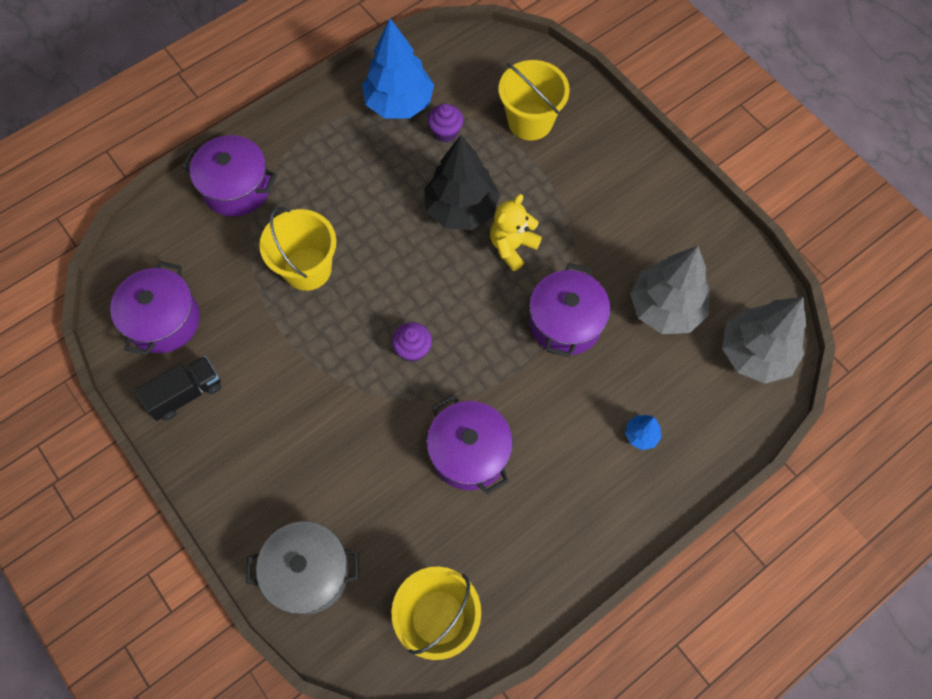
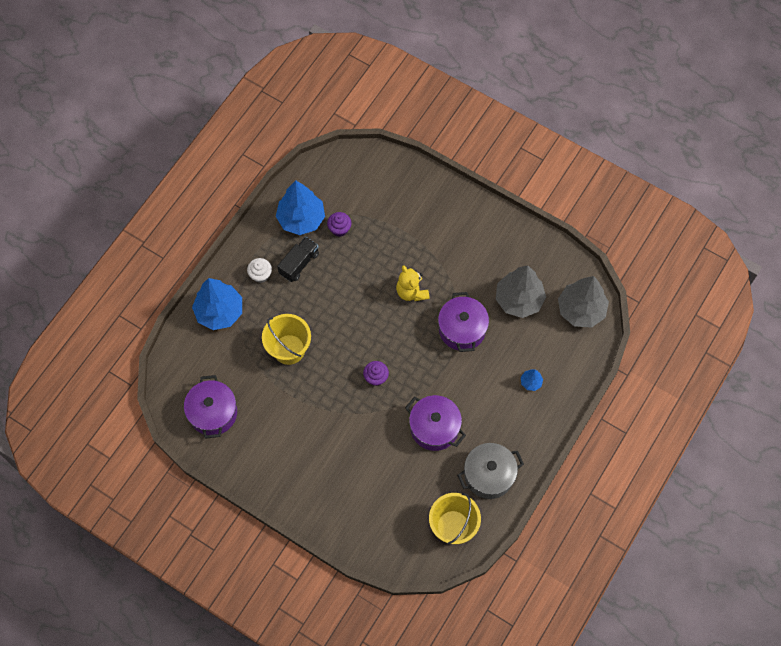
camera: 20 degrees left, 0 degrees up
black truck [135,356,221,421] -> black truck moved to [277,237,319,282]
purple pot [182,135,277,217] -> blue tree [192,278,242,330]
grey pot [246,521,359,615] -> grey pot moved to [457,443,524,499]
black tree [424,135,500,230] -> none
yellow teddy bear [490,194,542,271] -> yellow teddy bear turned 45 degrees counterclockwise [396,265,430,301]
yellow bucket [499,60,570,140] -> none
none -> white cupcake [247,258,272,283]

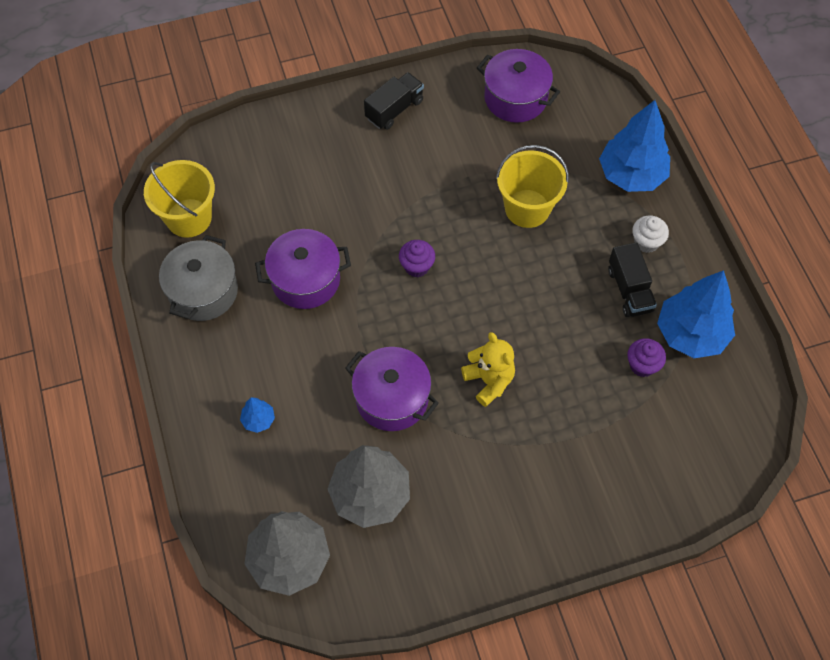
camera: 130 degrees right, 5 degrees down
yellow teddy bear [396,265,430,301] -> yellow teddy bear turned 45 degrees clockwise [461,332,515,407]
none -> black truck [364,72,424,130]

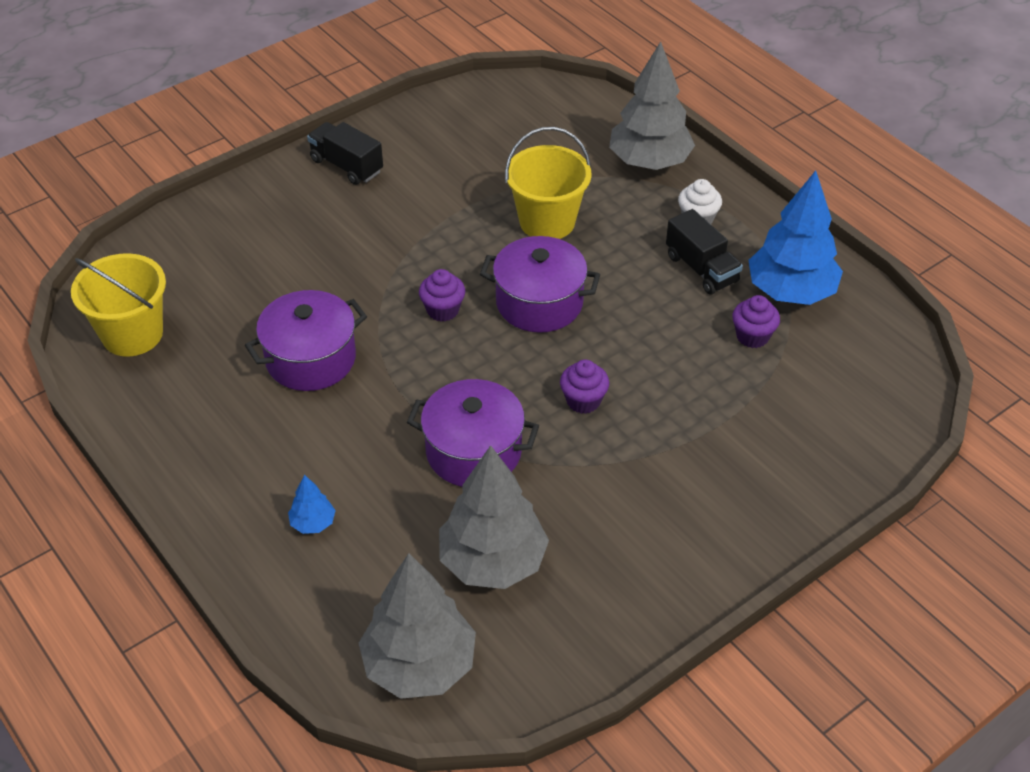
camera: 20 degrees left, 15 degrees down
grey pot [159,235,238,321] -> none
black truck [364,72,424,130] -> black truck turned 75 degrees counterclockwise [307,122,383,185]
yellow teddy bear [461,332,515,407] -> purple cupcake [560,359,609,414]
purple pot [477,49,560,123] -> purple pot moved to [480,236,600,333]
blue tree [599,100,670,192] -> grey tree [609,41,695,170]

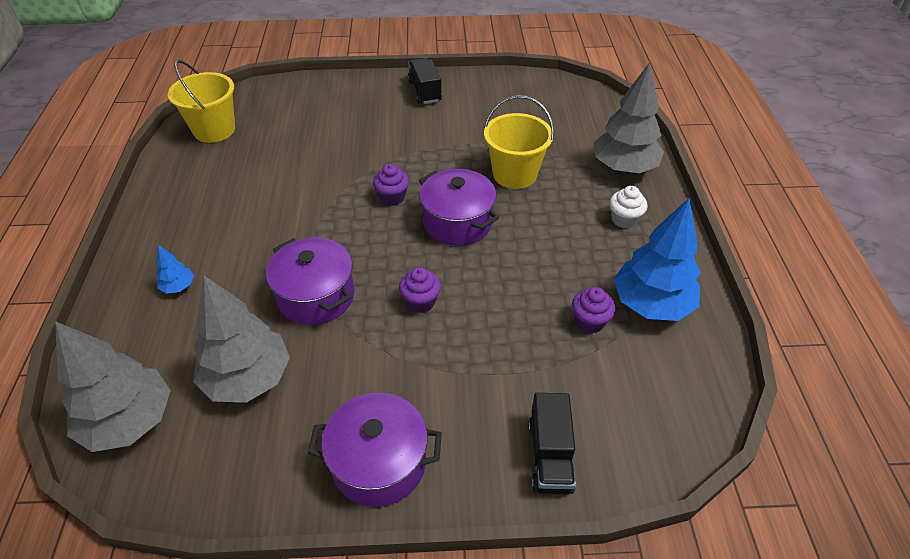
camera: 35 degrees right, 0 degrees up
purple pot [245,290,367,391] -> purple pot moved to [308,393,442,507]
black truck [666,209,743,294] -> black truck moved to [528,393,576,494]

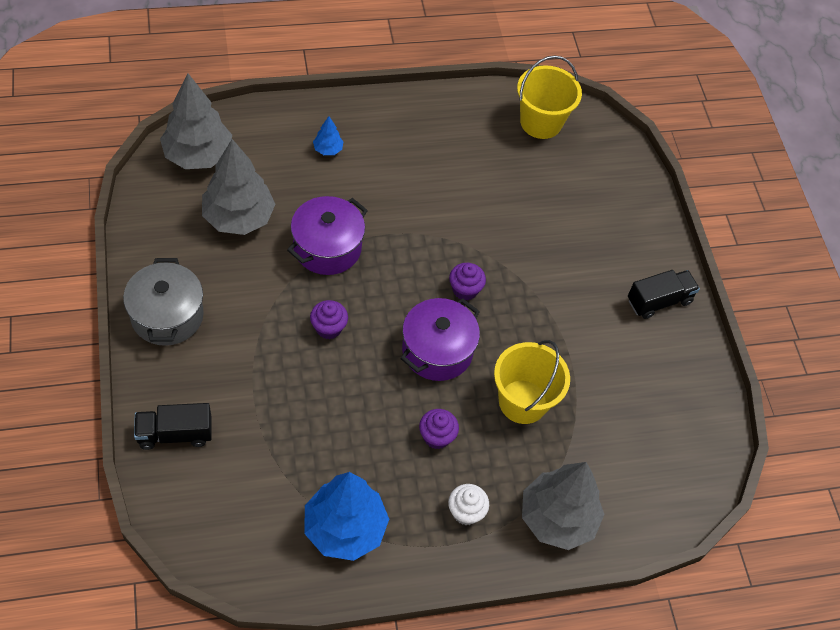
camera: 75 degrees right, 10 degrees up
purple pot [308,393,442,507] -> grey pot [123,258,204,346]
purple cupcake [572,287,615,333] -> purple cupcake moved to [419,409,459,449]

